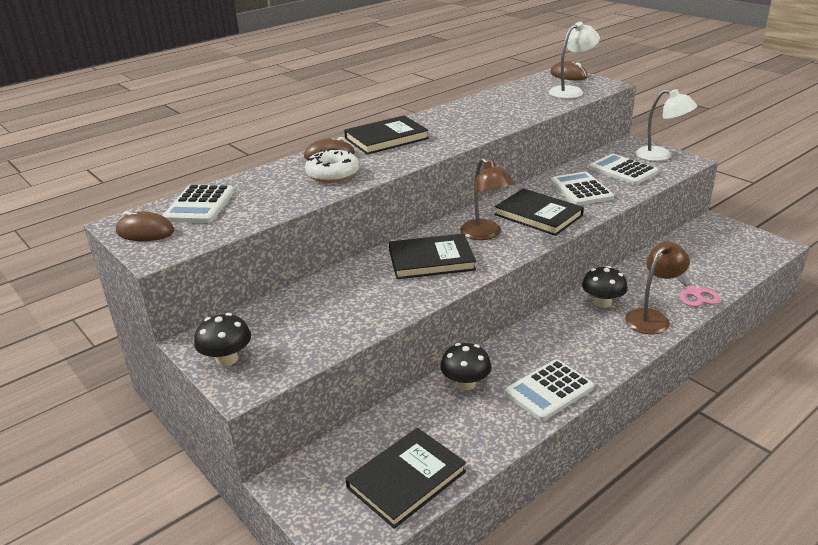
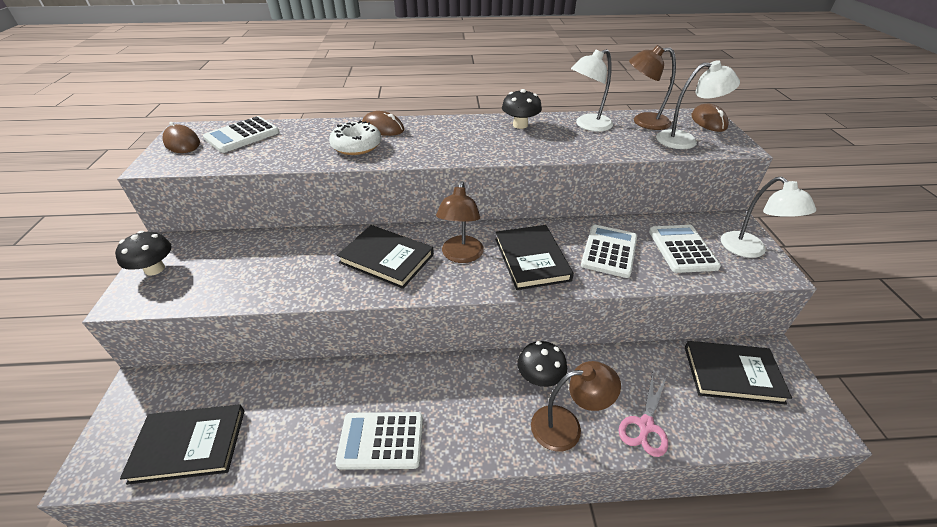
camera: 35 degrees right, 10 degrees up
black book [344,115,429,155] -> black book moved to [685,341,792,405]
black mushroom [440,343,491,391] -> black mushroom moved to [502,89,542,129]
none -> white lamp [571,49,613,132]
none -> brown lamp [629,45,676,130]

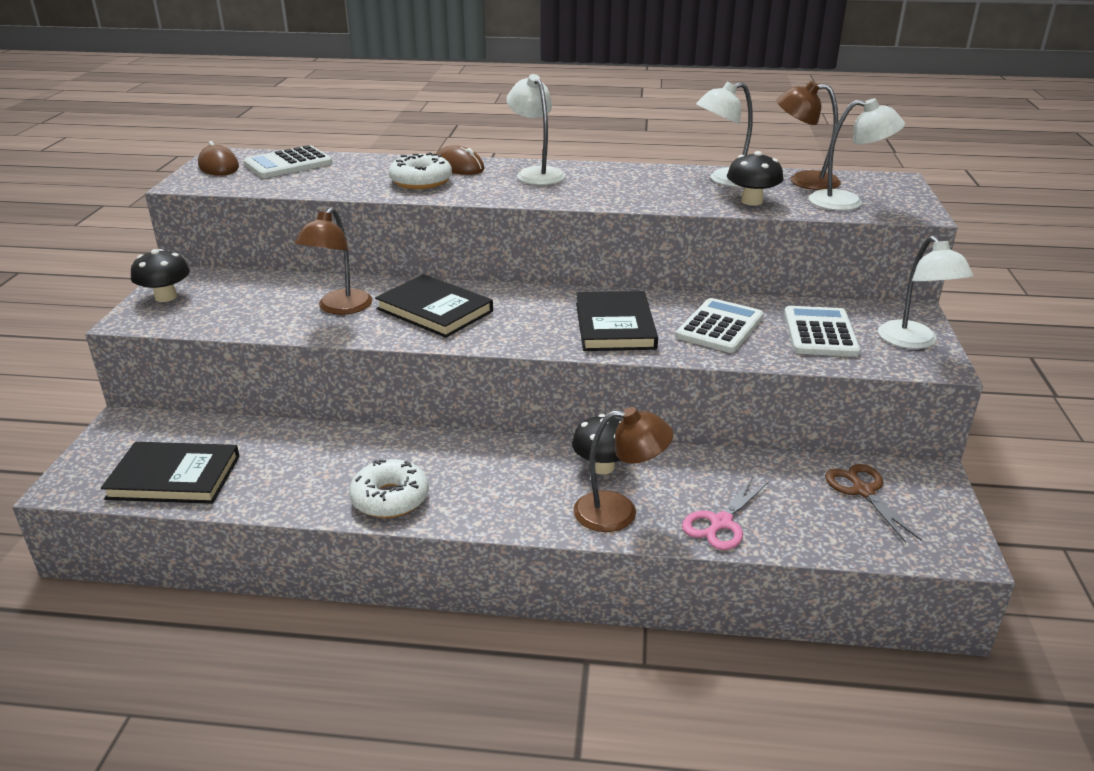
camera: 10 degrees right, 10 degrees down
white calculator [335,412,423,470] -> white donut [349,459,429,518]
brown lamp [436,181,484,263] -> brown lamp moved to [295,207,372,315]
black mushroom [502,89,542,129] -> black mushroom moved to [727,151,783,205]
black book [685,341,792,405] -> brown scissors [825,464,922,543]
brown mouse [691,104,729,132] -> none
none -> white lamp [507,74,565,185]

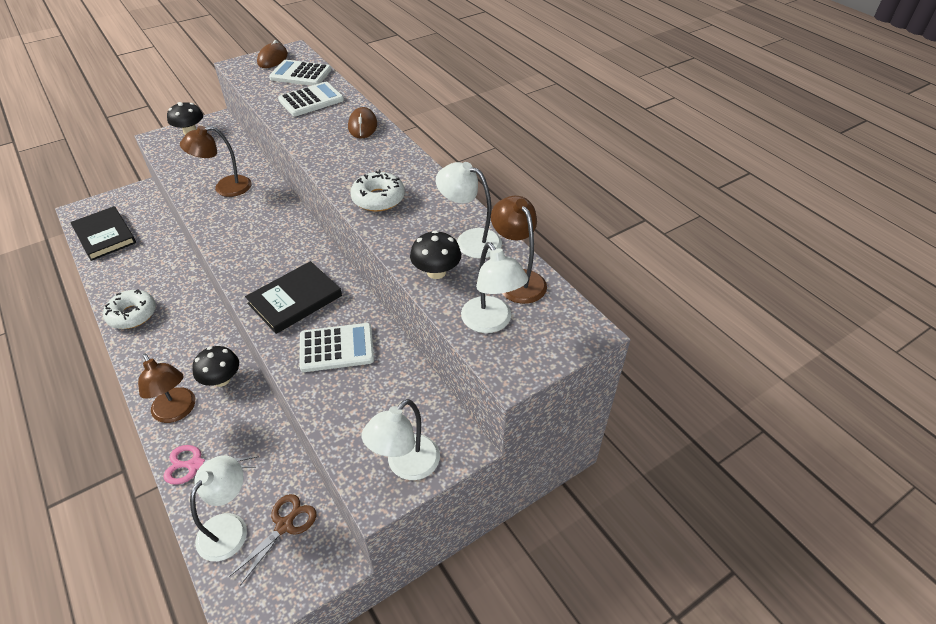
camera: 50 degrees right, 15 degrees up
black book [375,274,493,338] -> none
white donut [389,152,452,189] -> white donut moved to [350,170,405,212]
white lamp [507,74,565,185] -> white lamp moved to [190,455,247,561]
white calculator [784,306,860,357] -> white calculator moved to [278,82,344,116]

